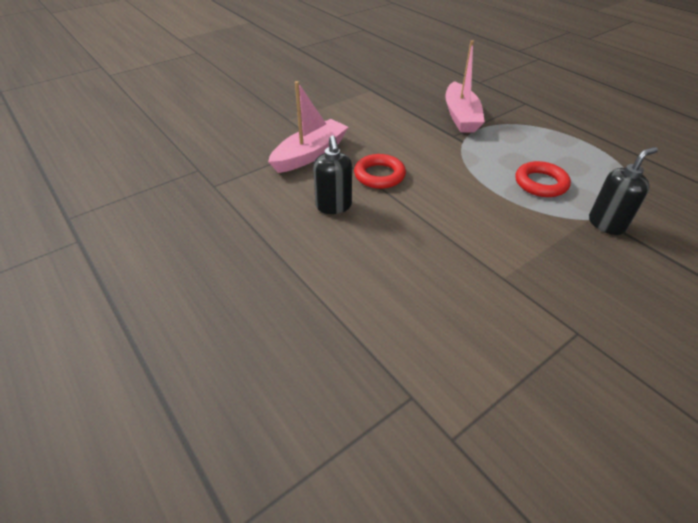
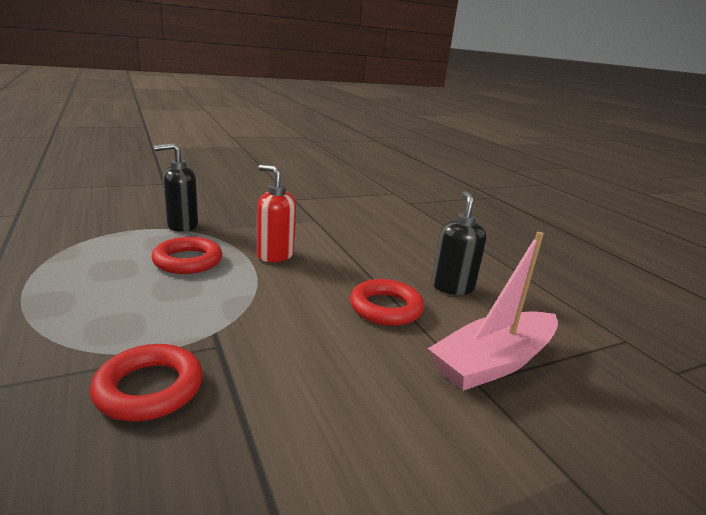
camera: 170 degrees left, 20 degrees down
pink boat [445,40,485,133] -> red ring [90,344,203,421]
none -> red soap dispenser [257,165,296,262]

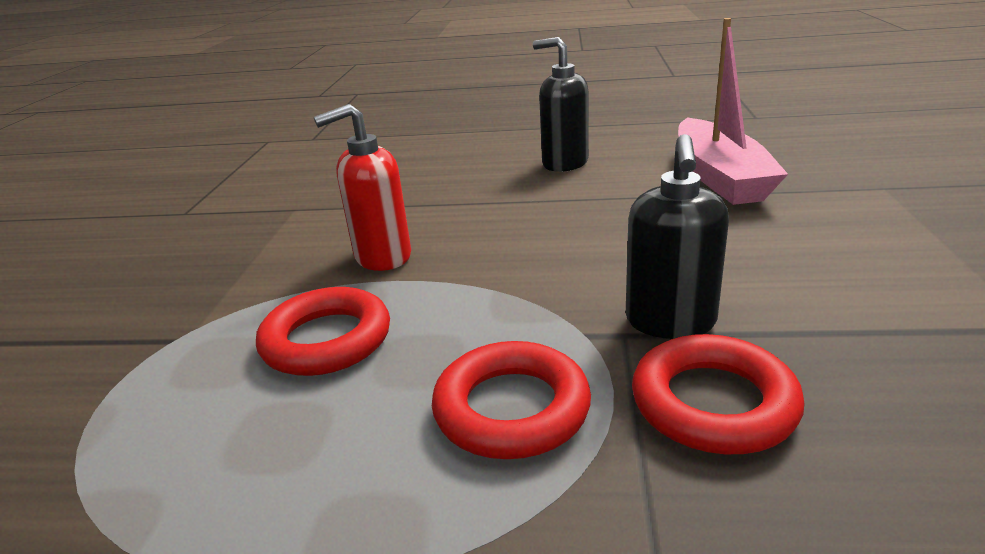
camera: 55 degrees left, 5 degrees up
black soap dispenser [154,143,198,232] -> black soap dispenser moved to [626,134,729,339]
red ring [350,279,424,326] -> red ring moved to [432,341,591,459]

